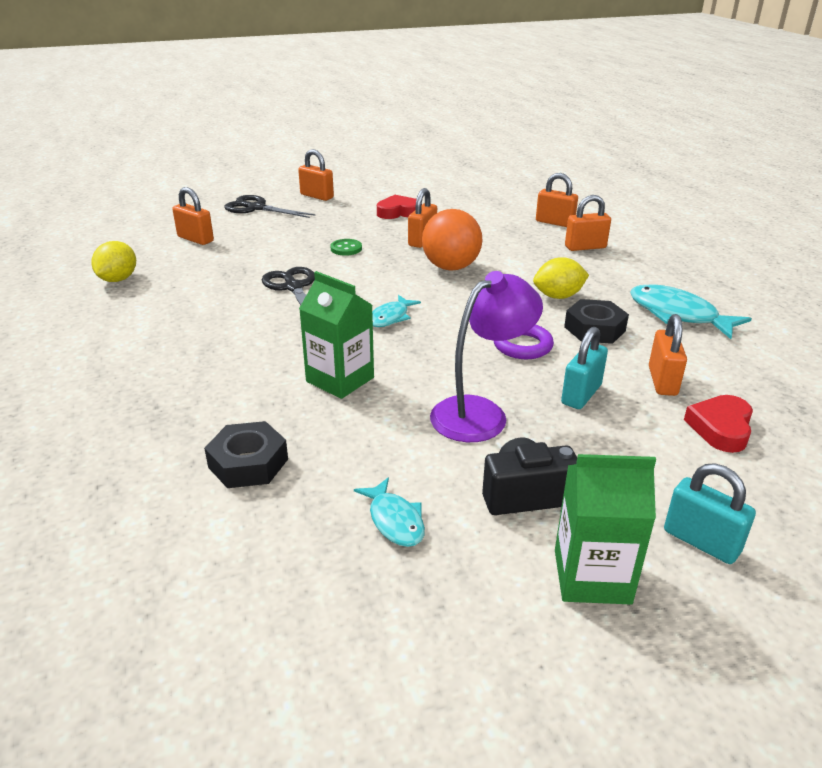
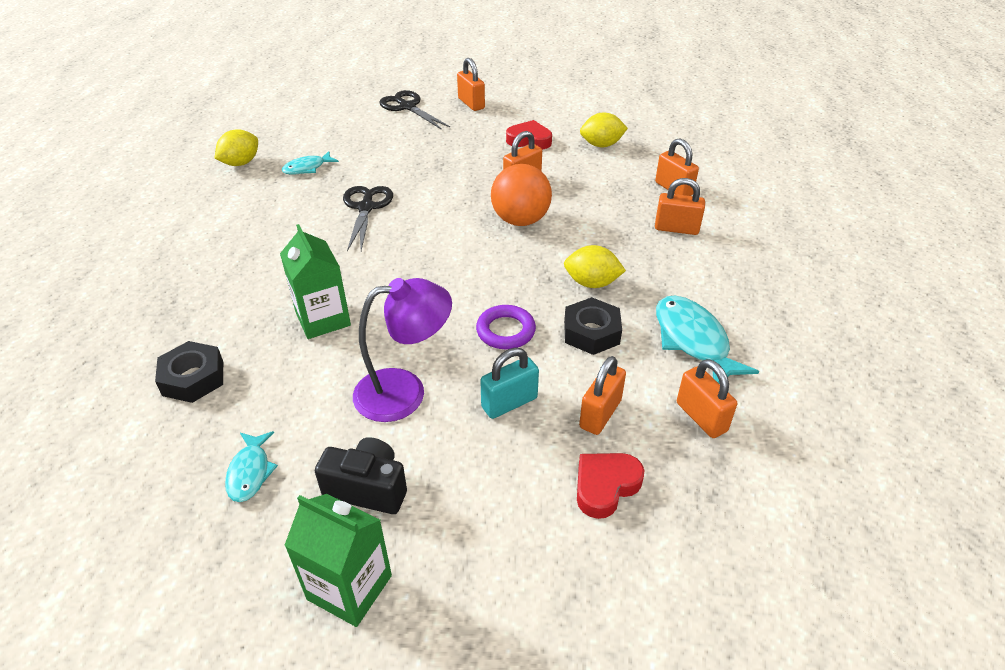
camera: 25 degrees right, 10 degrees up
orange padlock [172,187,214,245] -> orange padlock moved to [677,359,737,438]
green button [330,239,362,256] -> none
turquoise fish [372,295,421,327] -> turquoise fish moved to [282,151,339,175]
turquoise padlock [664,463,756,564] -> none
none -> yellow lemon [580,112,628,147]

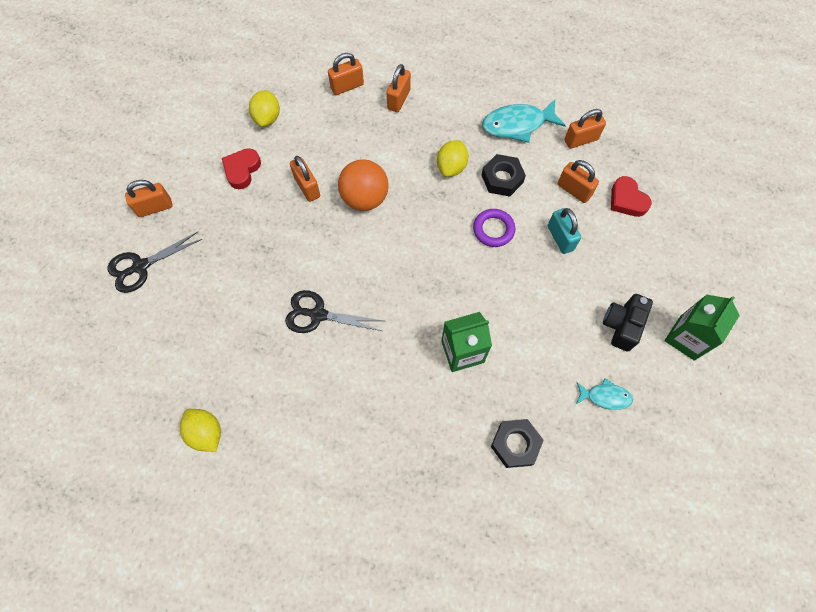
camera: 80 degrees left, 25 degrees up
turquoise fish [282,151,339,175] -> none
purple lamp [353,278,452,422] -> none

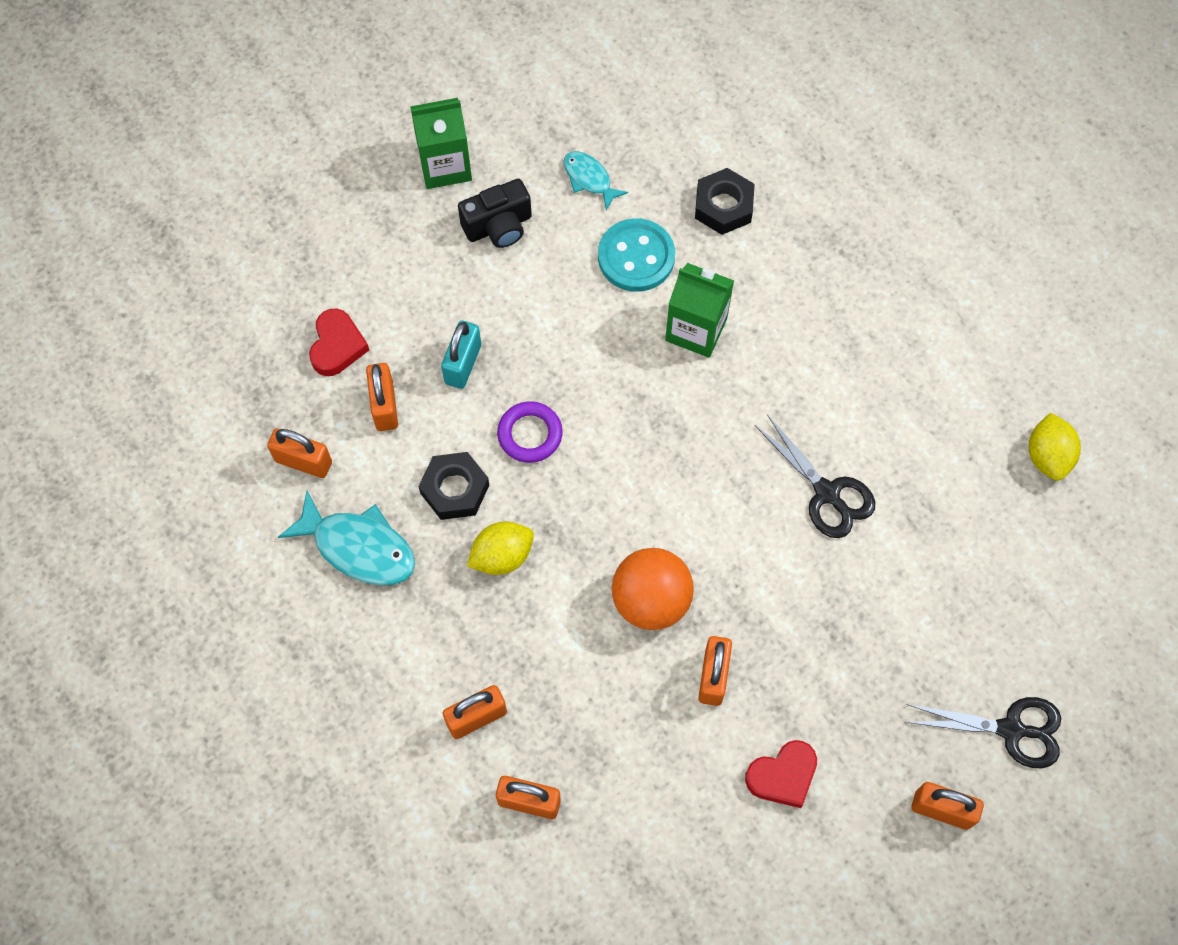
camera: 140 degrees left, 0 degrees up
yellow lemon [249,90,280,127] -> none
none -> turquoise button [598,218,675,292]

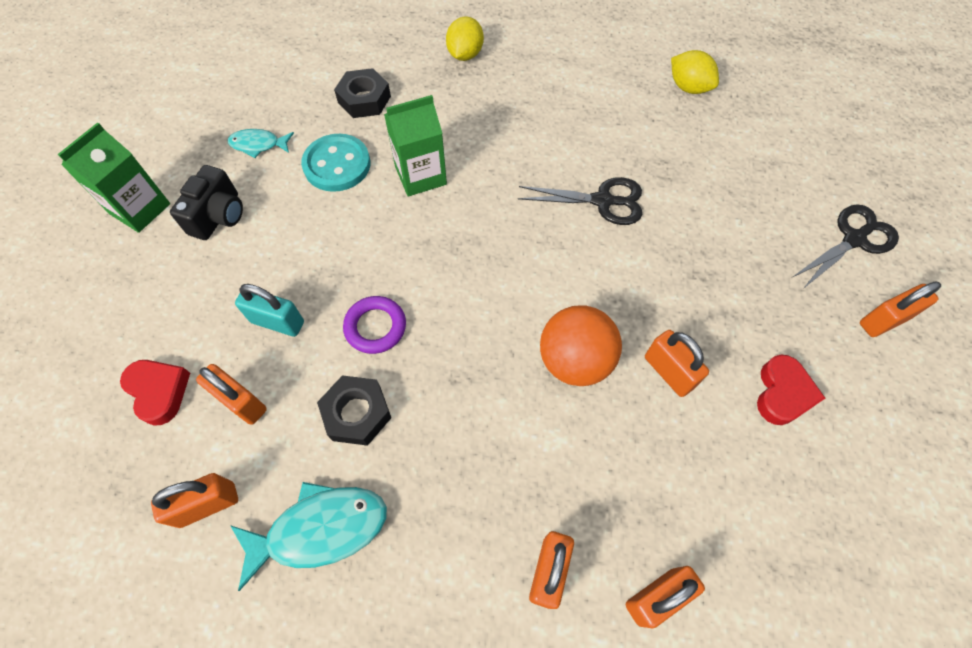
camera: 45 degrees left, 5 degrees down
turquoise padlock [441,320,481,389] -> turquoise padlock turned 45 degrees counterclockwise [235,284,304,337]
yellow lemon [467,522,534,575] -> yellow lemon moved to [446,16,484,61]

